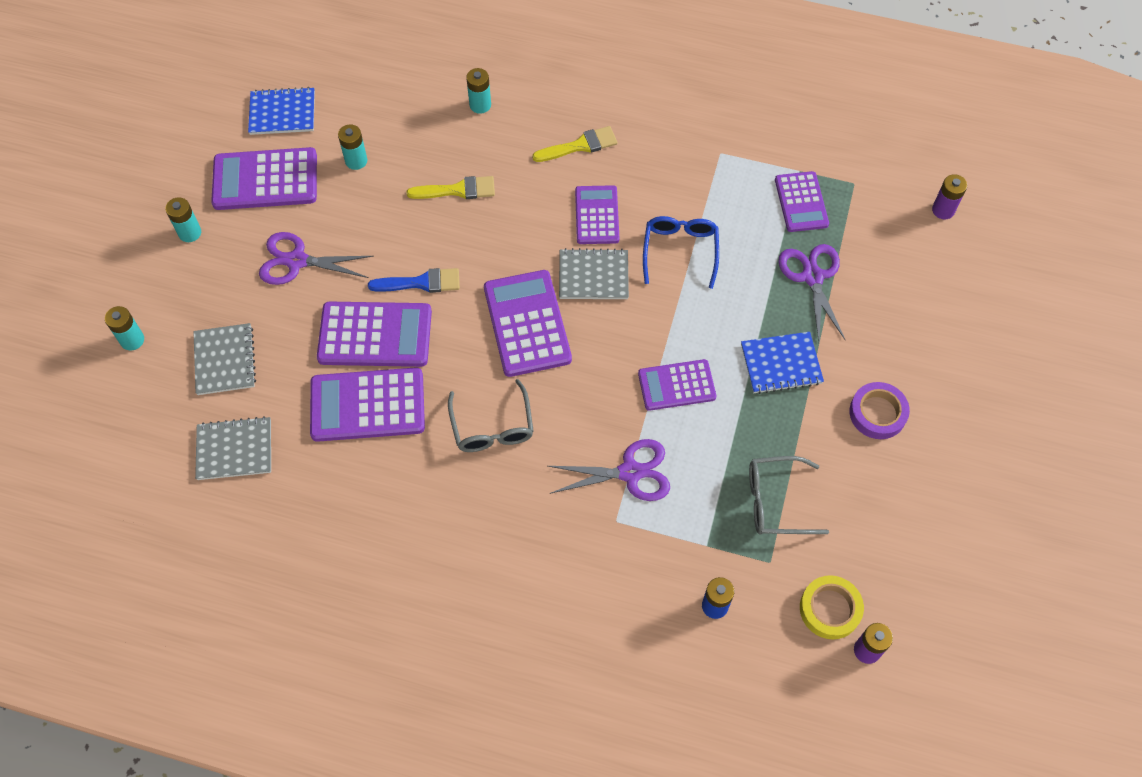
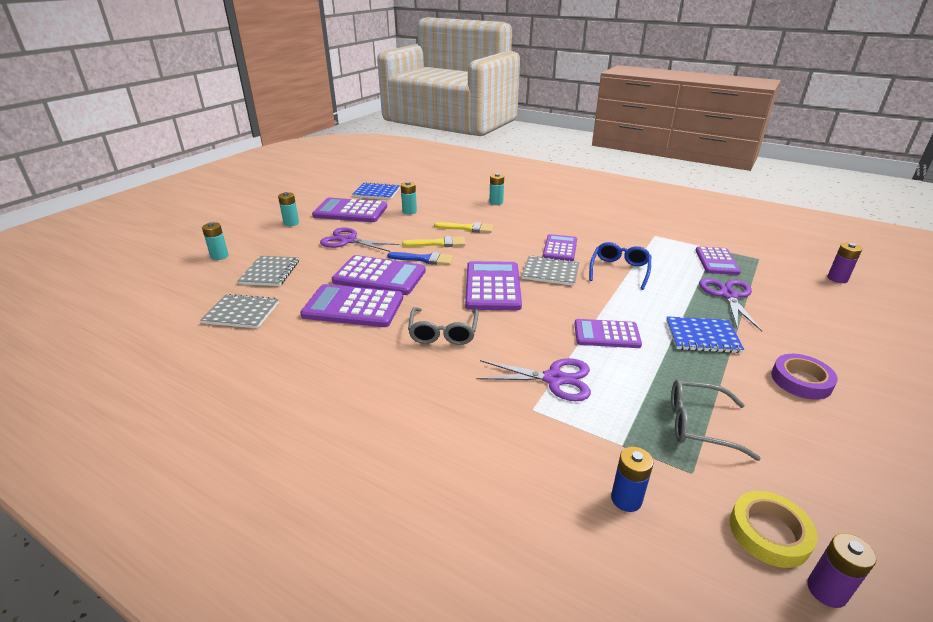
camera: 15 degrees right, 30 degrees down
yellow brush [532,126,617,162] -> yellow brush moved to [402,236,465,247]

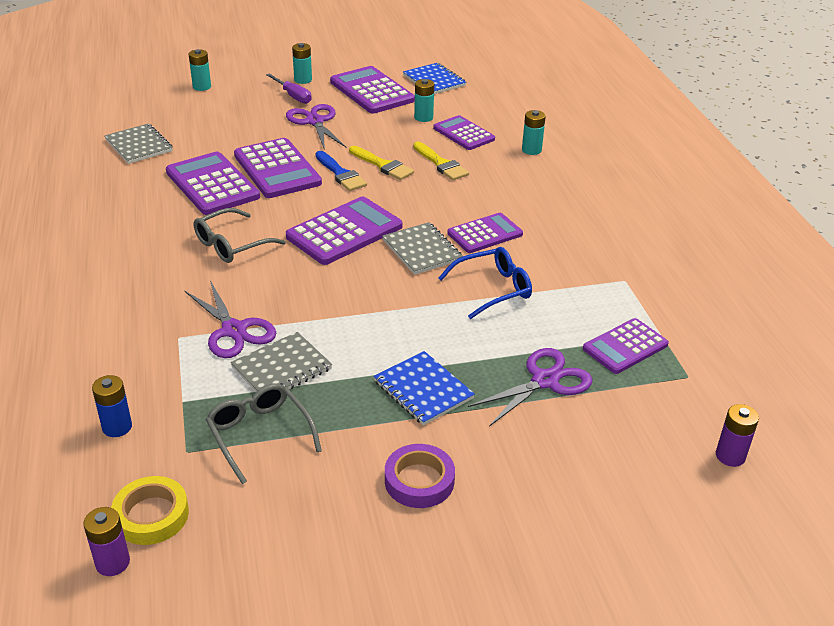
camera: 45 degrees right, 5 degrees up
grey notebook [238,256,299,286] -> grey notebook moved to [230,332,332,392]
purple calculator [574,319,642,348] -> purple calculator moved to [433,115,495,150]
none -> purple screwdriver [266,73,312,104]

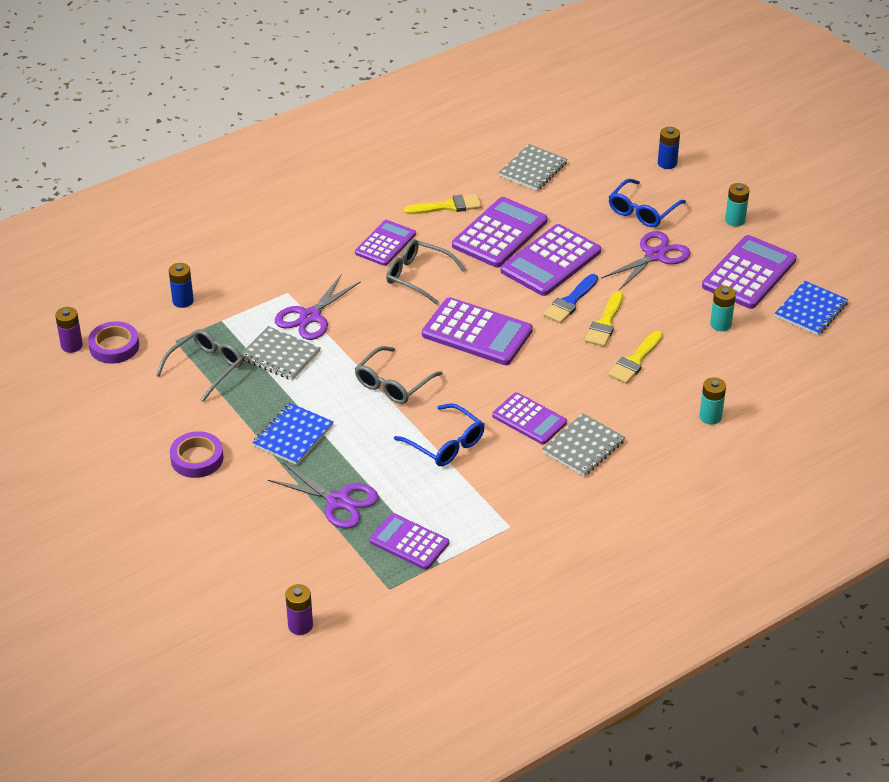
camera: 70 degrees right, 5 degrees up
yellow tape [111,476,189,545] -> purple tape [88,321,139,364]
turquoise battery [189,49,211,91] -> blue battery [658,127,680,169]
purple screwdriver [266,73,312,104] -> none
grey notebook [382,222,463,275] -> grey notebook moved to [542,413,625,476]
purple calculator [433,115,495,150] -> purple calculator moved to [355,220,416,266]
none -> grey glasses [355,346,443,404]
none -> yellow brush [404,194,482,214]
none -> blue glasses [609,179,686,227]

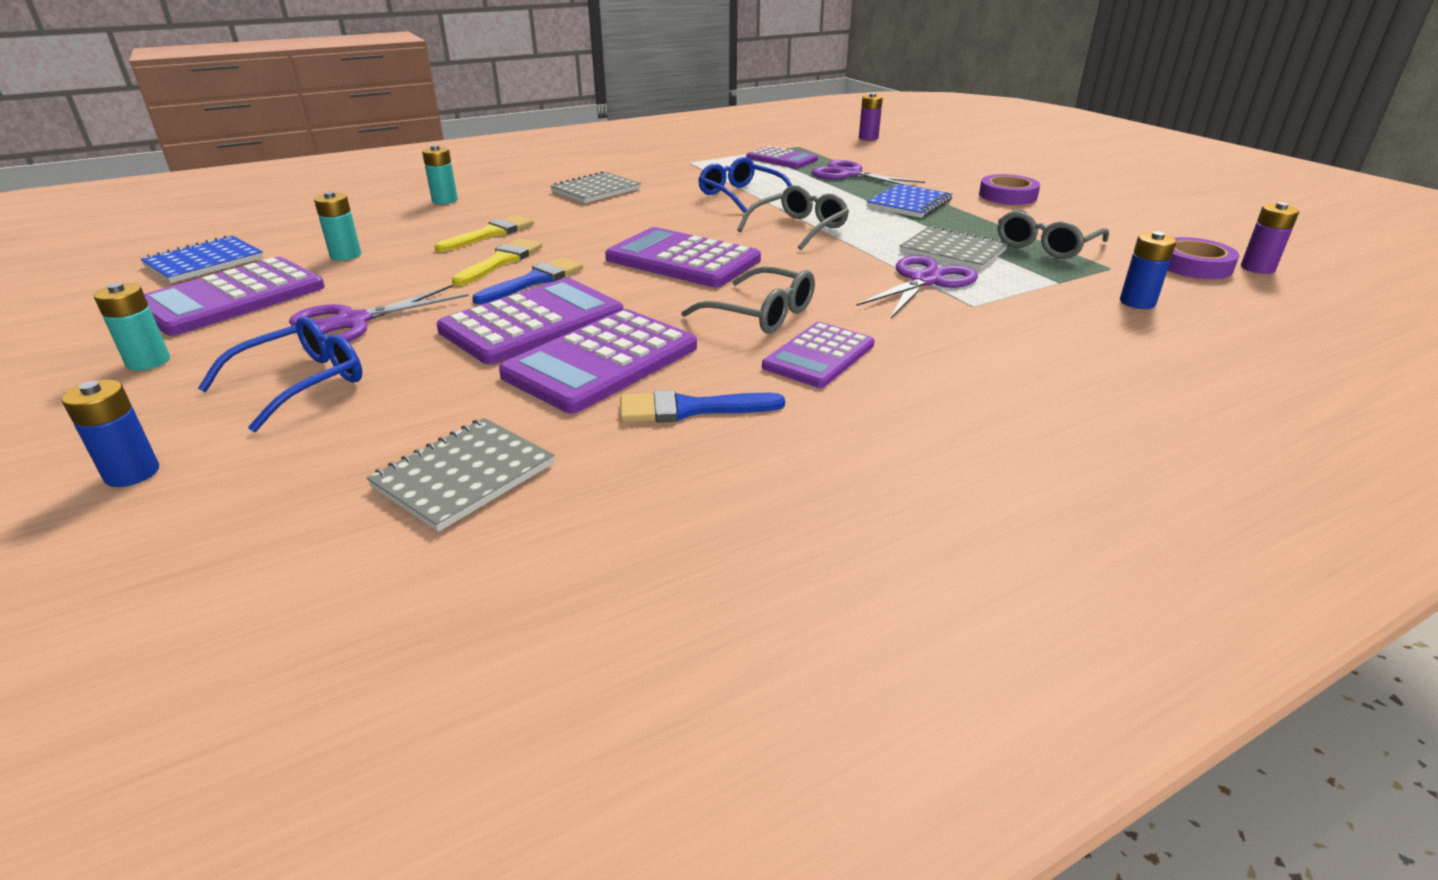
camera: 175 degrees left, 10 degrees down
yellow brush [404,194,482,214] -> blue brush [620,390,785,423]
purple calculator [492,392,567,445] -> none

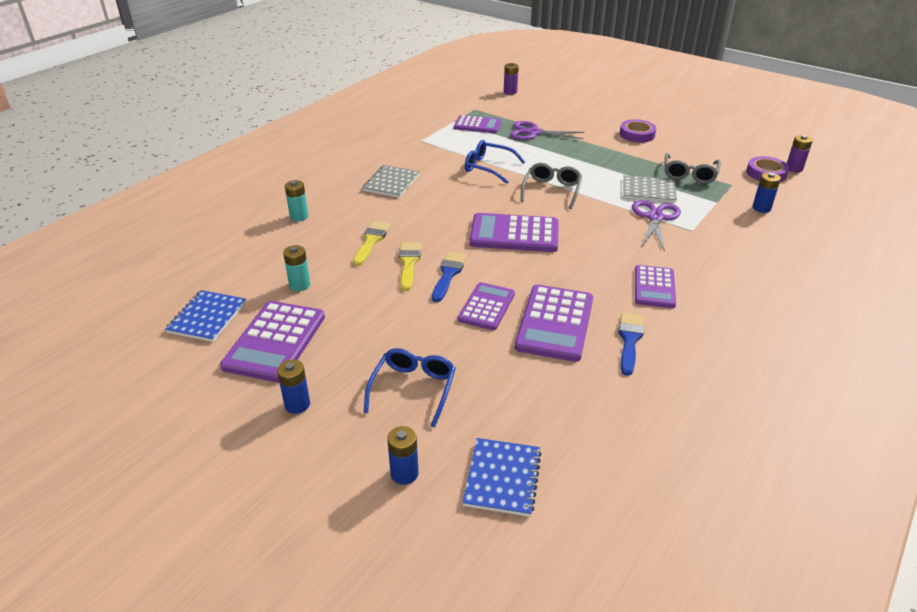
camera: 25 degrees left, 5 degrees up
turquoise battery [94,283,170,371] -> blue battery [277,360,310,414]
purple scissors [289,285,469,342] -> none
grey notebook [367,418,554,532] -> none
purple calculator [436,278,623,365] -> purple calculator [458,282,515,330], size x0.64
blue brush [620,390,785,423] -> blue brush turned 135 degrees clockwise [618,313,644,376]
grey glasses [681,266,815,333] -> none
blue notebook [866,184,953,218] -> blue notebook moved to [462,438,542,517]

